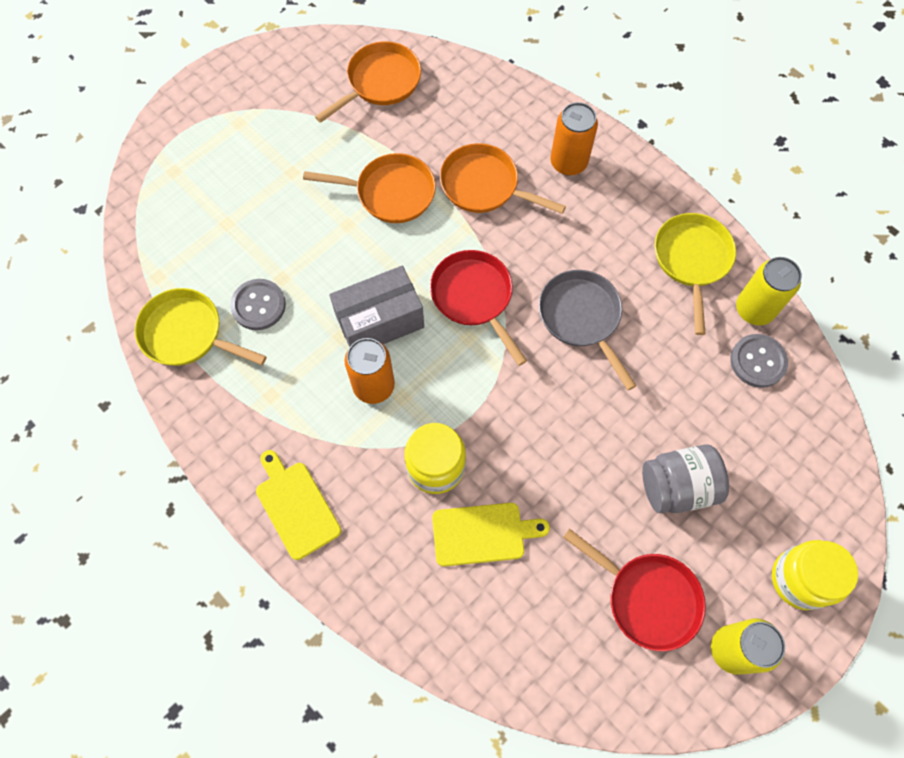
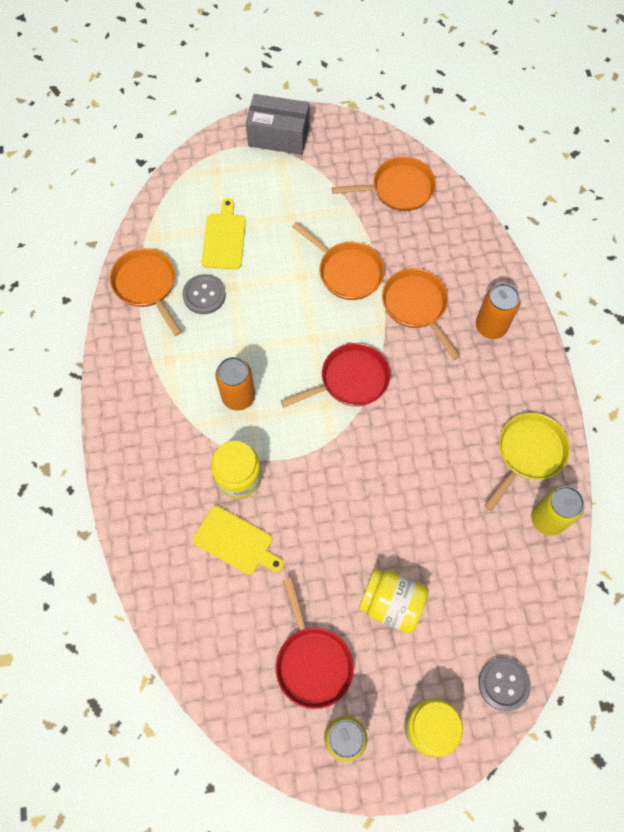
camera: 35 degrees right, 0 degrees up
yellow pan [135,288,267,366] -> orange pan [110,248,182,336]
yellow cutting board [256,450,341,560] -> yellow cutting board moved to [202,198,246,269]
grey box [329,265,424,347] -> grey box moved to [246,94,309,155]
red pan [430,250,527,366] -> red pan turned 60 degrees clockwise [280,343,390,408]
grey pan [539,270,637,390] -> none
grey jar [642,444,729,513] -> yellow jar [359,568,429,634]
grey button [730,334,788,388] -> grey button moved to [478,657,531,711]

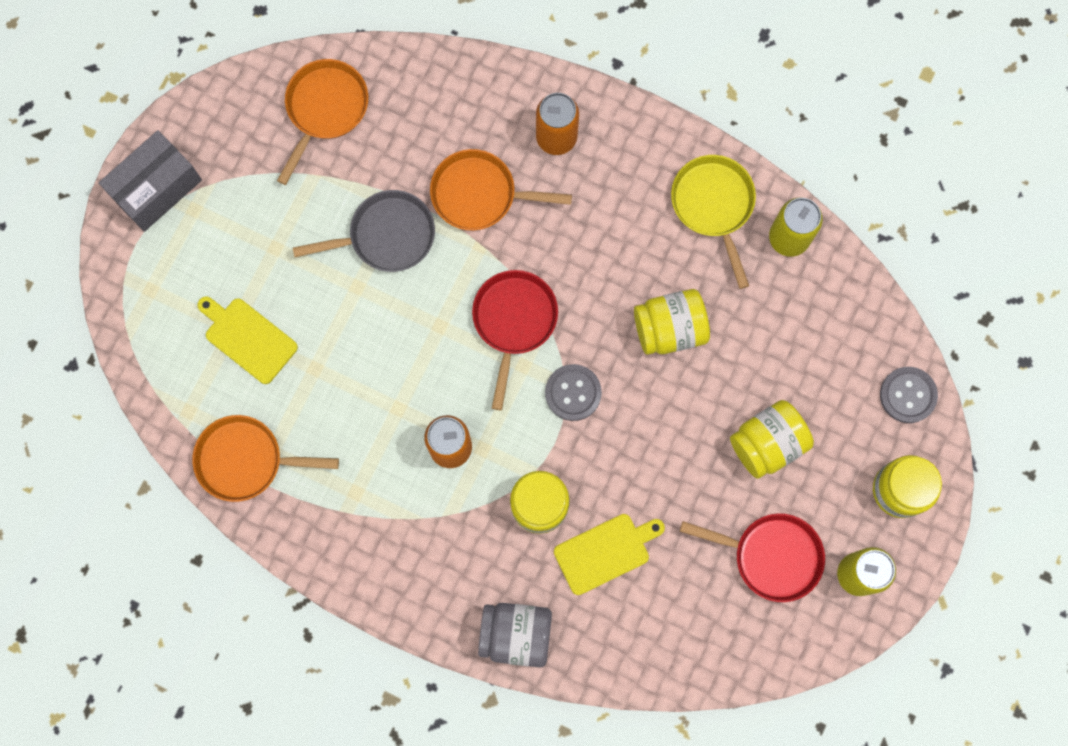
camera: 55 degrees left, 10 degrees up
grey button [182,274,226,314] -> grey button moved to [545,364,602,421]
orange pan [292,222,385,300] -> grey pan [293,190,435,272]
none -> grey jar [478,603,552,667]
none -> yellow jar [634,289,710,355]

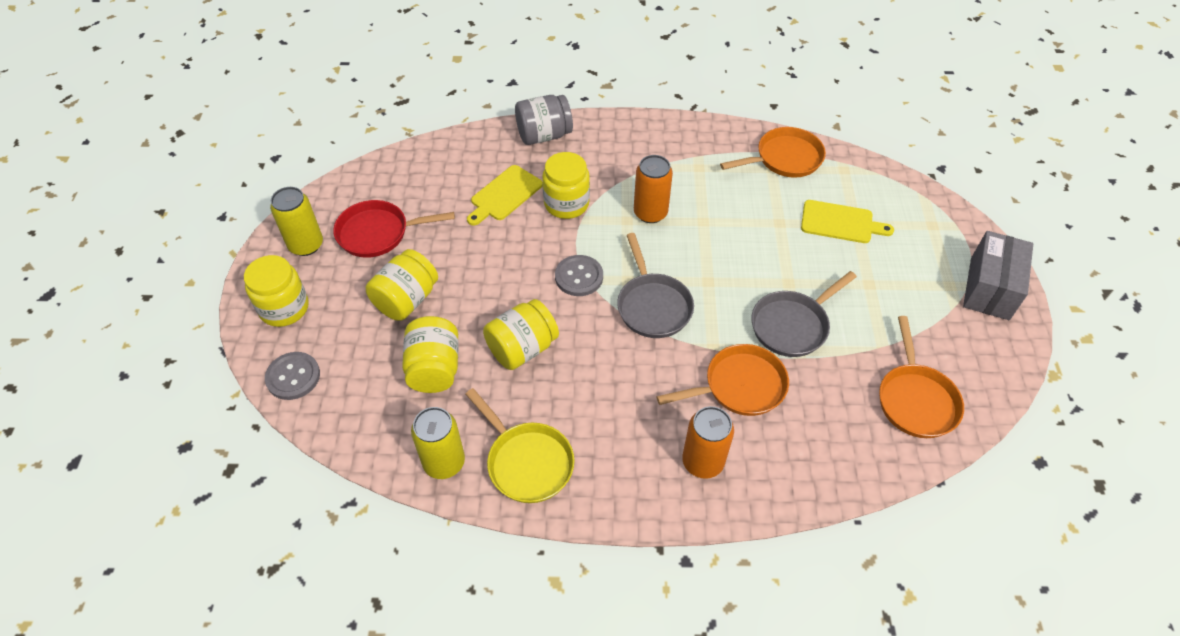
camera: 155 degrees right, 25 degrees down
red pan [472,270,558,410] -> grey pan [617,233,694,338]
none -> yellow jar [402,316,459,393]

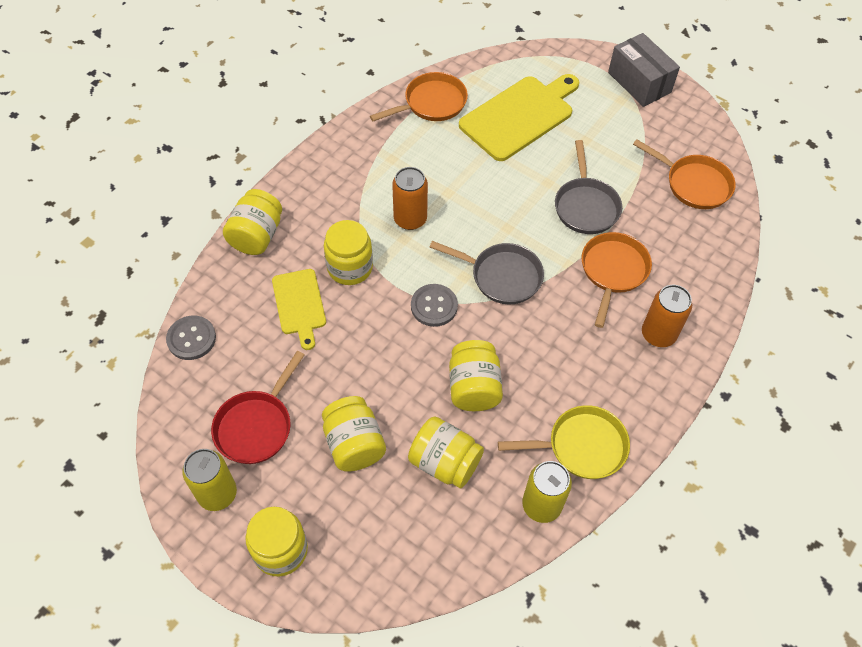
camera: 55 degrees left, 5 degrees up
grey button [265,352,320,400] -> grey button moved to [166,316,216,360]
grey jar [515,95,573,145] -> yellow jar [223,189,282,255]
orange pan [720,127,826,178] -> orange pan turned 45 degrees clockwise [370,72,468,121]
yellow cutting board [801,200,894,243] -> yellow cutting board [459,74,579,161], size x1.71

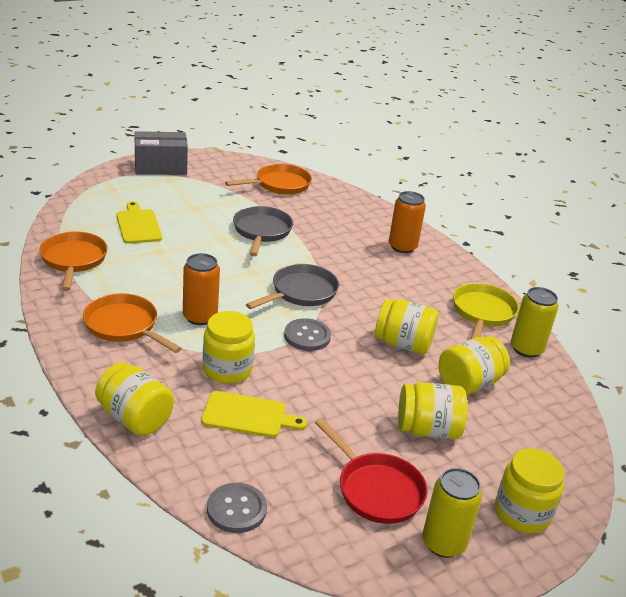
camera: 70 degrees left, 25 degrees down
yellow cutting board [459,74,579,161] -> yellow cutting board [116,201,162,244], size x0.58
grey pan [555,140,622,234] -> grey pan turned 105 degrees counterclockwise [233,206,293,256]
orange pan [582,232,652,328] -> orange pan moved to [83,293,182,353]

